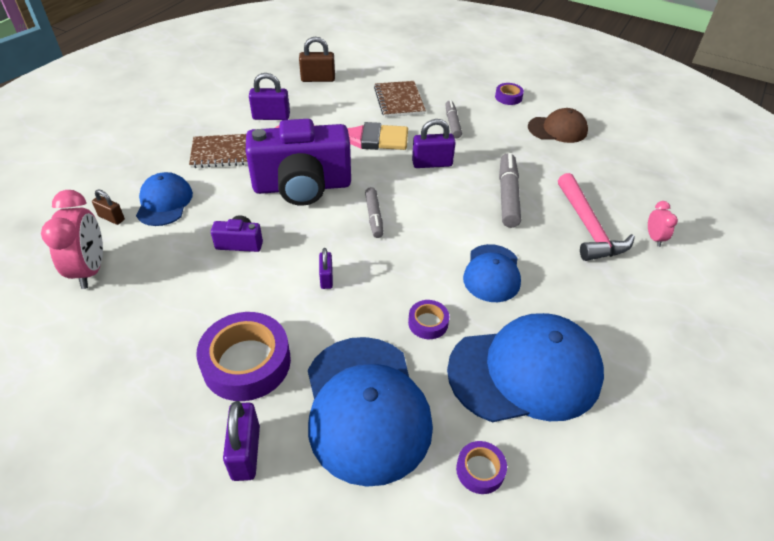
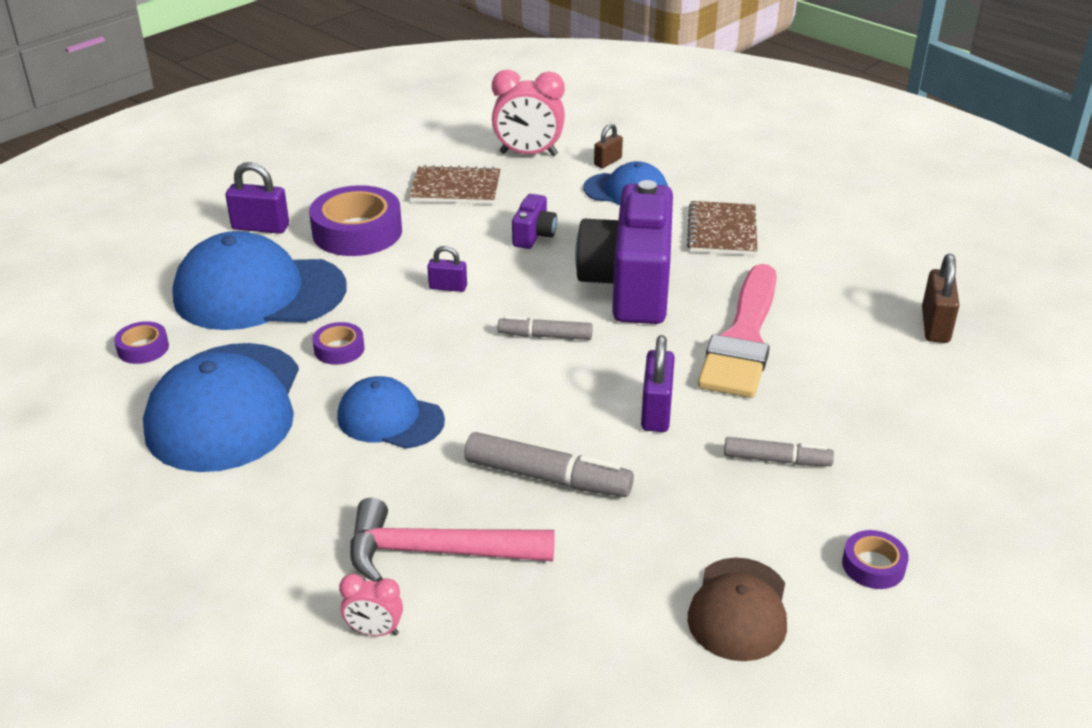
camera: 105 degrees right, 10 degrees down
purple padlock [249,73,290,120] -> none
brown notebook [374,81,426,117] -> brown notebook moved to [409,165,501,204]

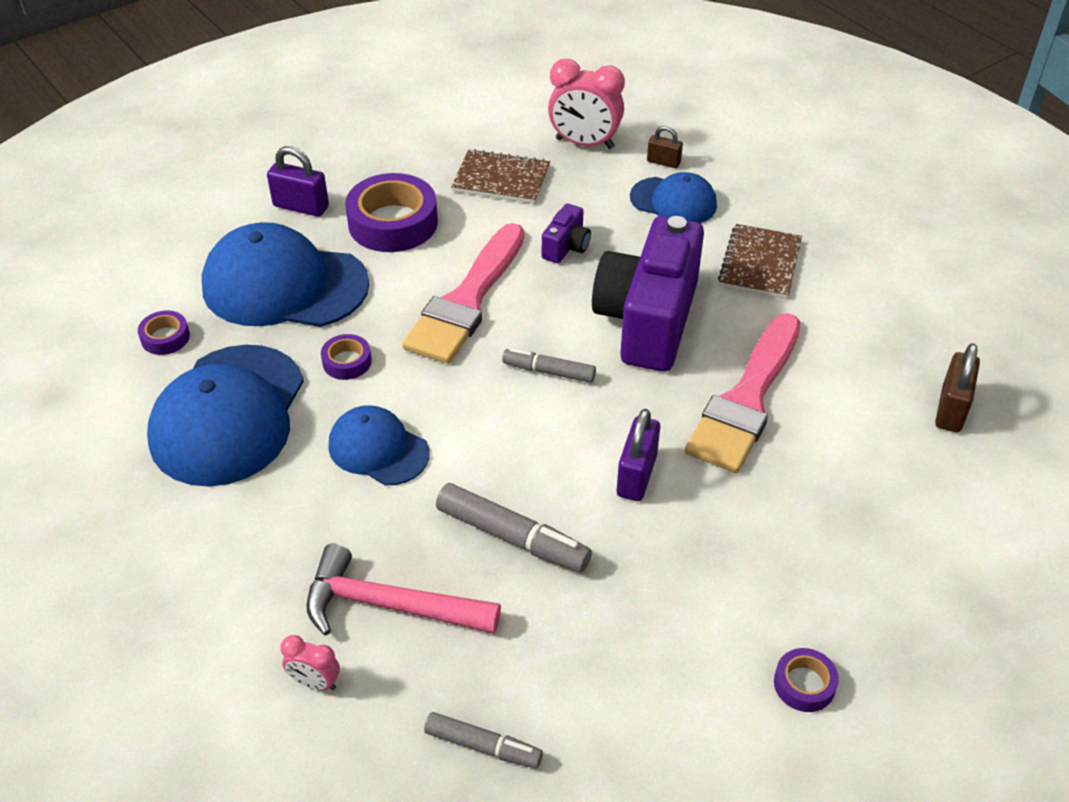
camera: 10 degrees right, 10 degrees up
purple padlock [427,246,467,292] -> pink brush [402,223,525,364]
brown padlock [594,123,623,168] -> brown padlock turned 60 degrees clockwise [647,126,683,168]
brown cap [688,557,787,661] -> none
grey marker [724,437,834,466] -> grey marker moved to [424,712,543,768]

